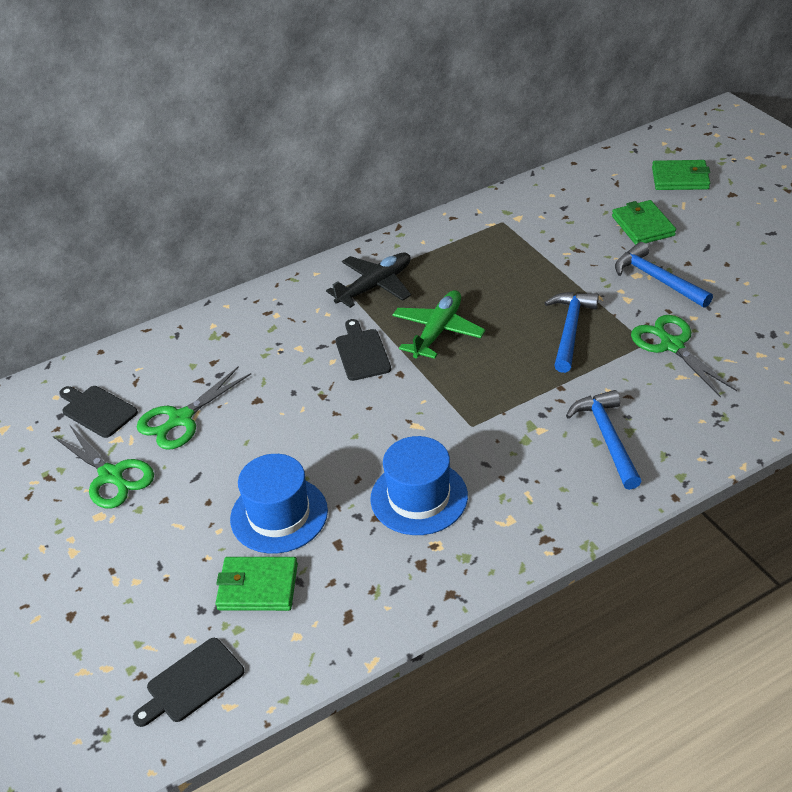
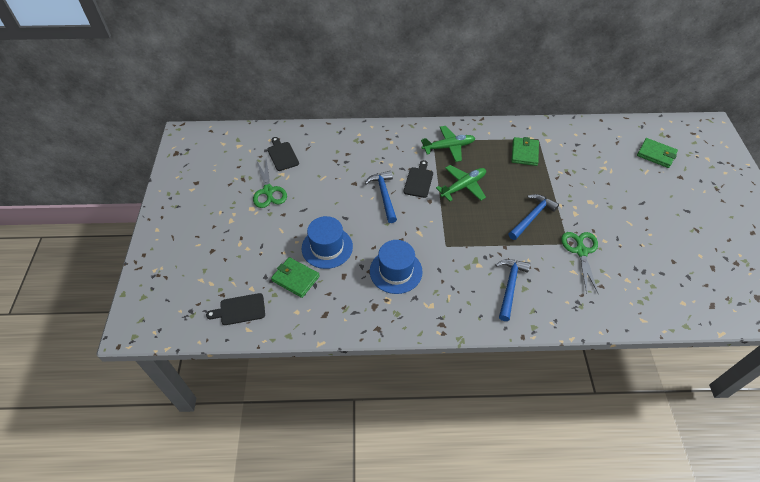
camera: 25 degrees right, 10 degrees up
green scissors [137,366,251,450] -> none
black plane [326,253,411,308] -> green plane [421,126,475,162]
green wallet [612,200,676,245] -> green wallet moved to [511,137,539,166]
blue hammer [615,242,713,308] -> blue hammer moved to [365,171,397,223]

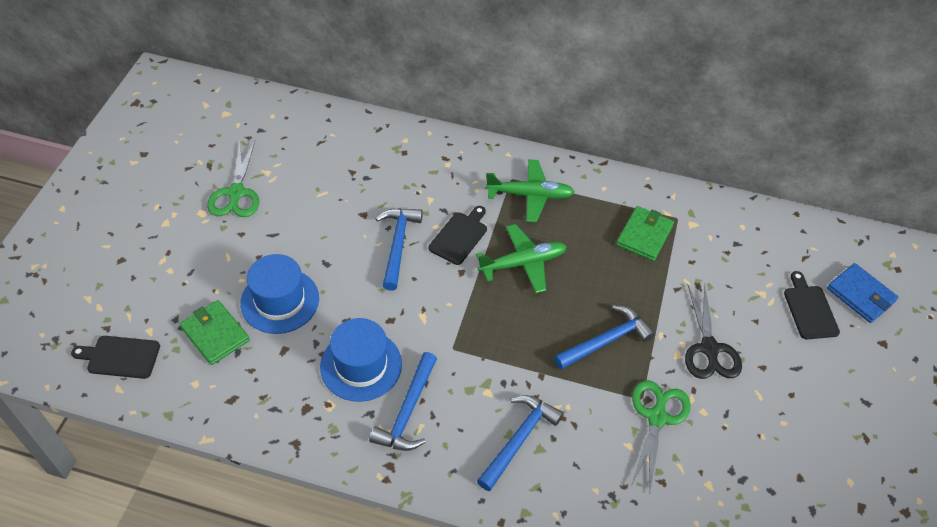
camera: 15 degrees right, 0 degrees up
black cutting board [267,137,299,171] -> black cutting board moved to [784,271,840,339]
green wallet [637,138,678,168] -> blue wallet [827,263,898,323]
none -> blue hammer [369,352,437,451]
none -> black scissors [685,284,742,379]

